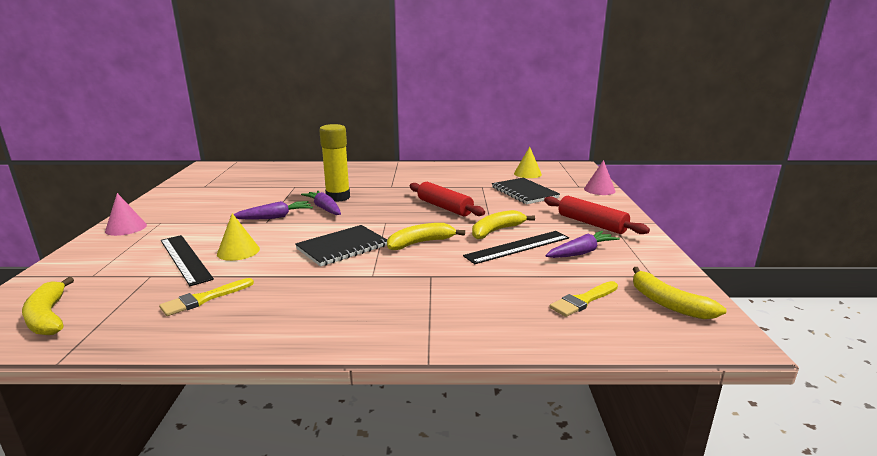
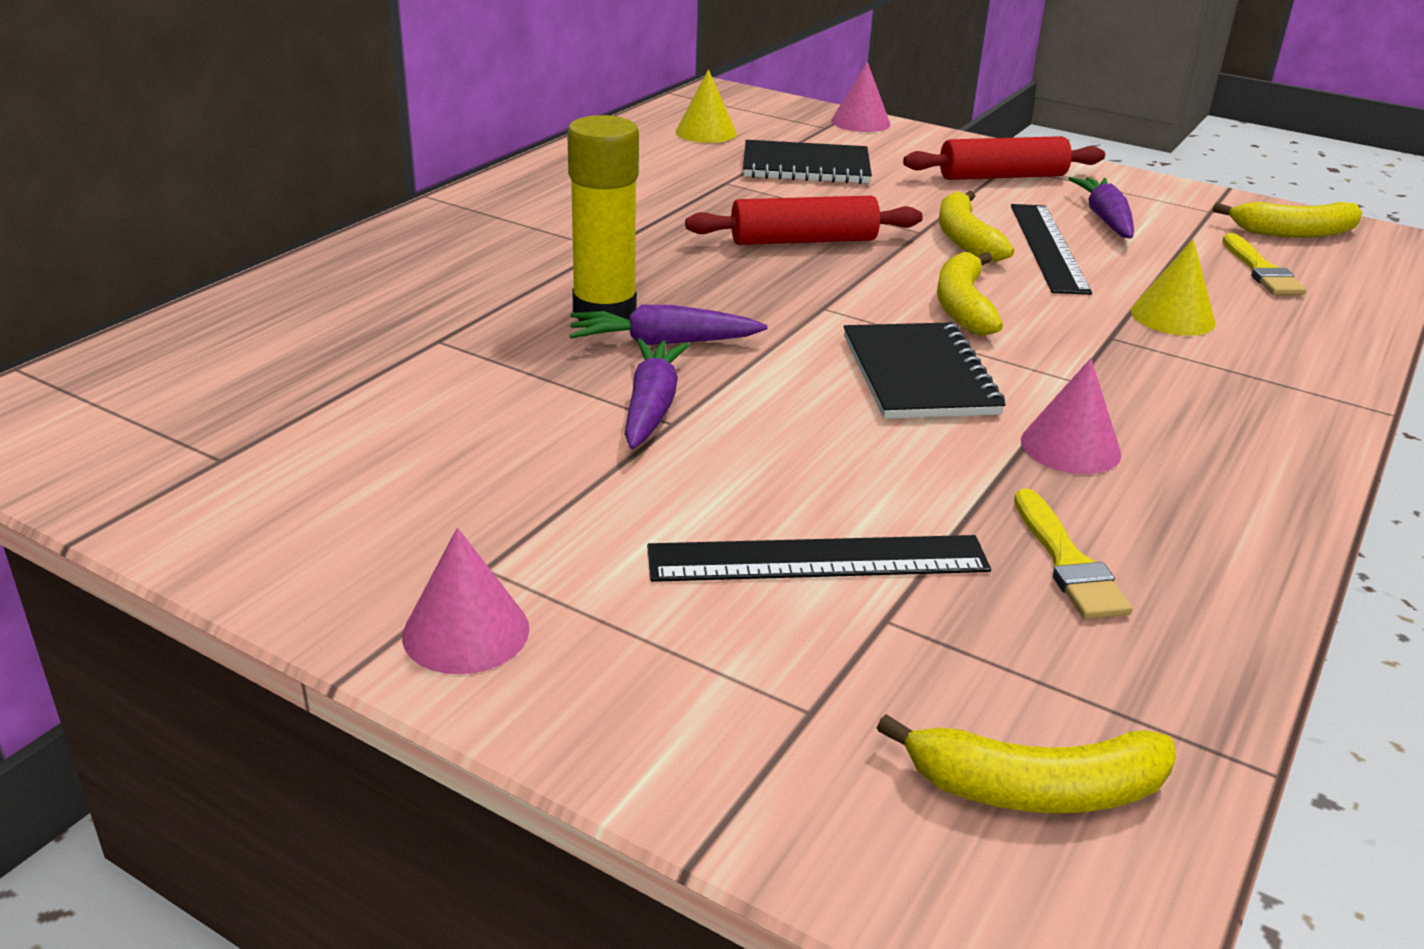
camera: 60 degrees left, 10 degrees up
yellow cone [217,213,260,261] -> yellow cone moved to [1131,239,1216,336]
none -> pink cone [1021,358,1121,474]

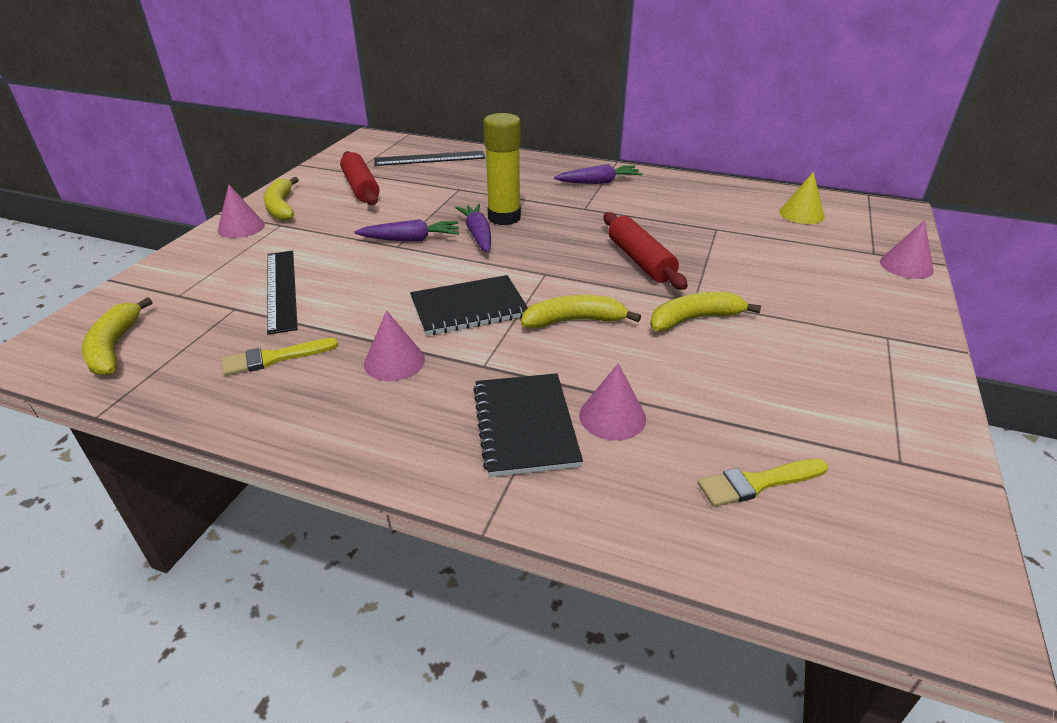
camera: 80 degrees right, 5 degrees up
black notebook [743,140,872,184] -> black notebook moved to [473,373,583,477]
red rolling pin [903,136,1105,180] -> red rolling pin moved to [340,151,379,205]
black ruler [1011,204,1092,295] -> black ruler moved to [374,151,485,166]
purple carrot [1068,177,1134,239] -> purple carrot moved to [554,164,643,184]
yellow cone [1131,239,1216,336] -> pink cone [579,363,646,440]
yellow banana [1213,202,1363,238] -> yellow banana moved to [264,177,299,221]

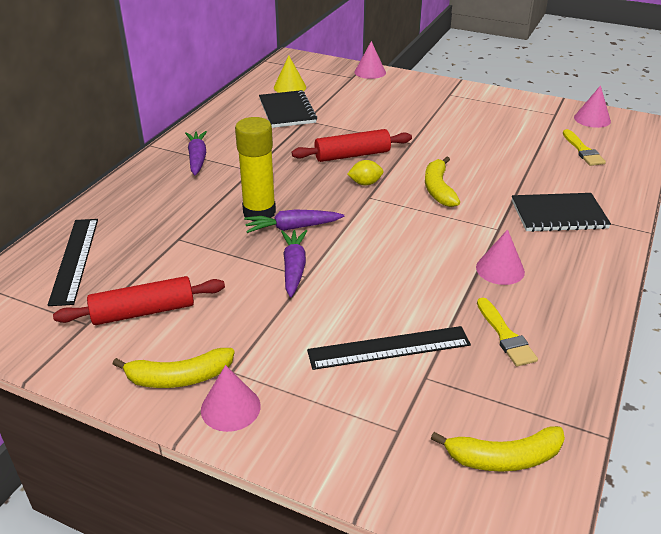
camera: 85 degrees left, 0 degrees up
black notebook [410,275,528,336] -> black notebook moved to [259,90,317,128]
pink cone [579,363,646,440] -> pink cone moved to [574,85,611,128]
yellow banana [650,292,761,332] -> none
none -> yellow lemon [347,160,384,186]

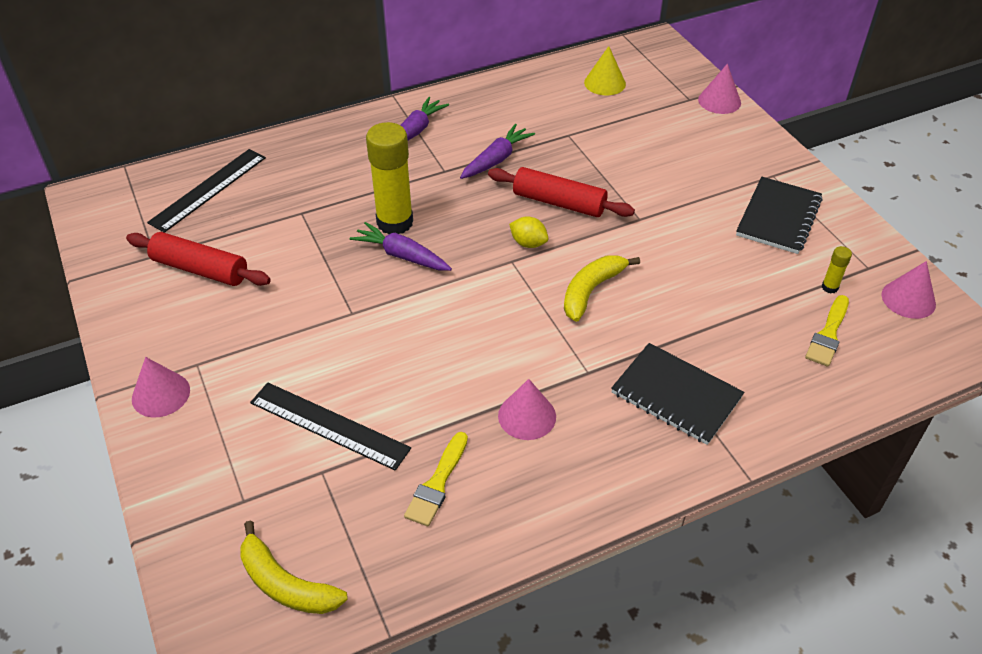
camera: 40 degrees right, 10 degrees up
yellow banana [113,348,235,388] -> none
black notebook [259,90,317,128] -> black notebook moved to [736,177,823,254]
purple carrot [281,230,307,297] -> purple carrot moved to [460,124,535,179]
none -> yellow glue stick [822,246,852,293]

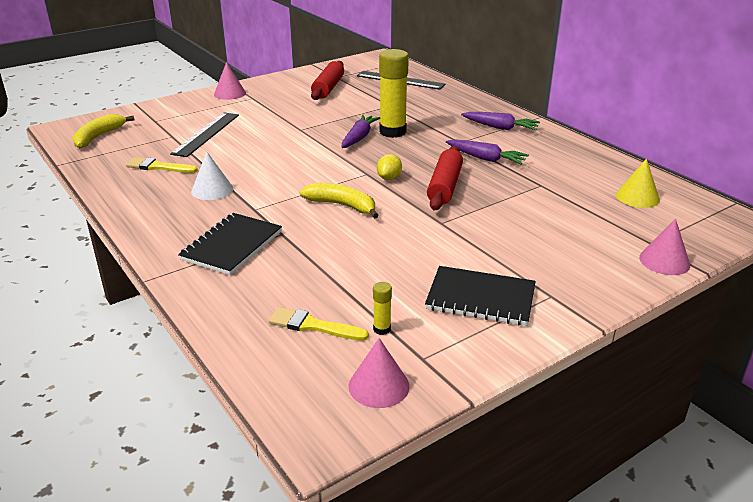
camera: 80 degrees right, 15 degrees down
pink cone [498,379,556,440] -> white cone [191,152,233,200]

